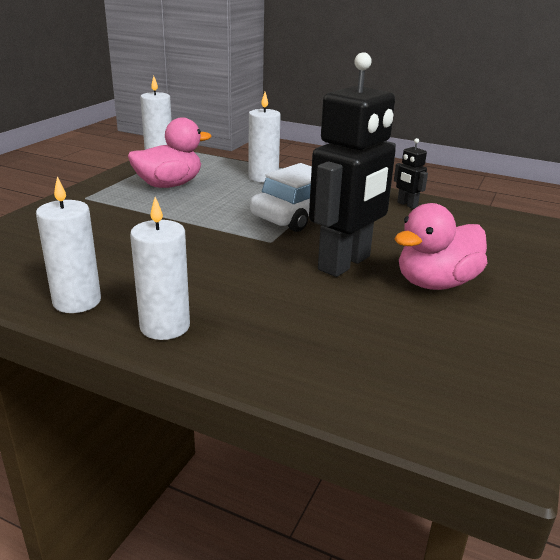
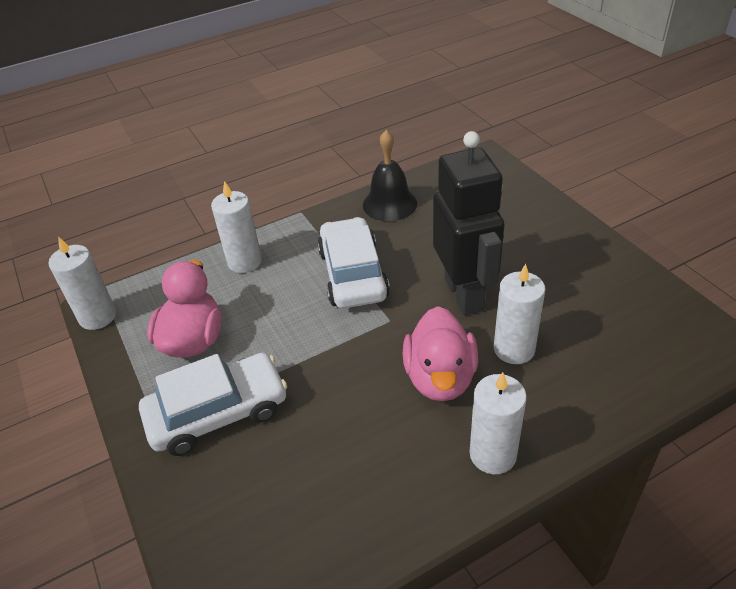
camera: 50 degrees left, 15 degrees up
white candle [36,176,101,313] -> white candle moved to [494,264,545,364]
black robot [394,138,428,209] -> black bell [363,130,417,221]
pink duck [395,203,487,290] -> pink duck moved to [403,306,478,401]
none -> white car [139,353,287,456]

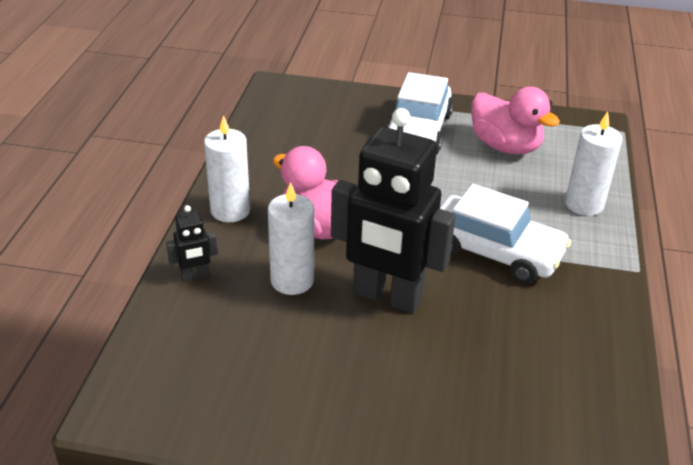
camera: 125 degrees right, 5 degrees down
white candle [48,236,116,330] -> none
black bell [363,130,417,221] -> none
none -> black robot [166,205,218,282]

